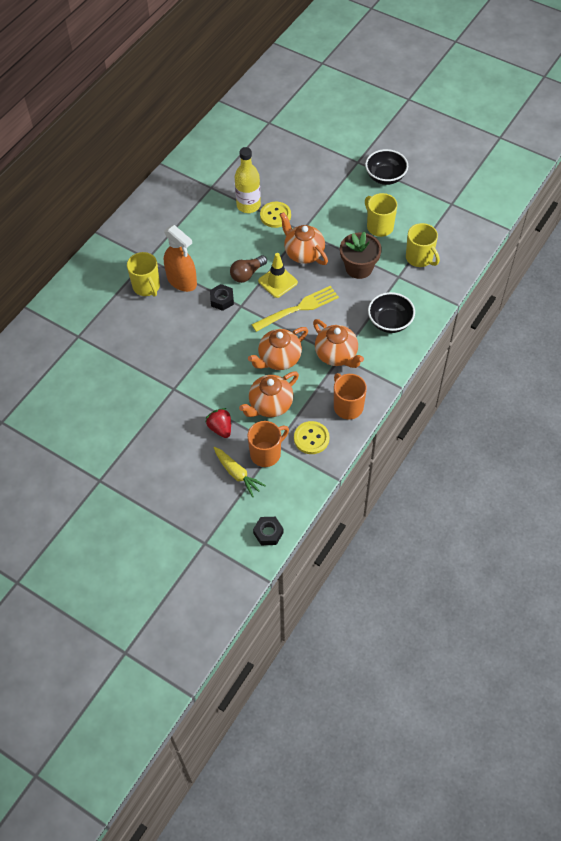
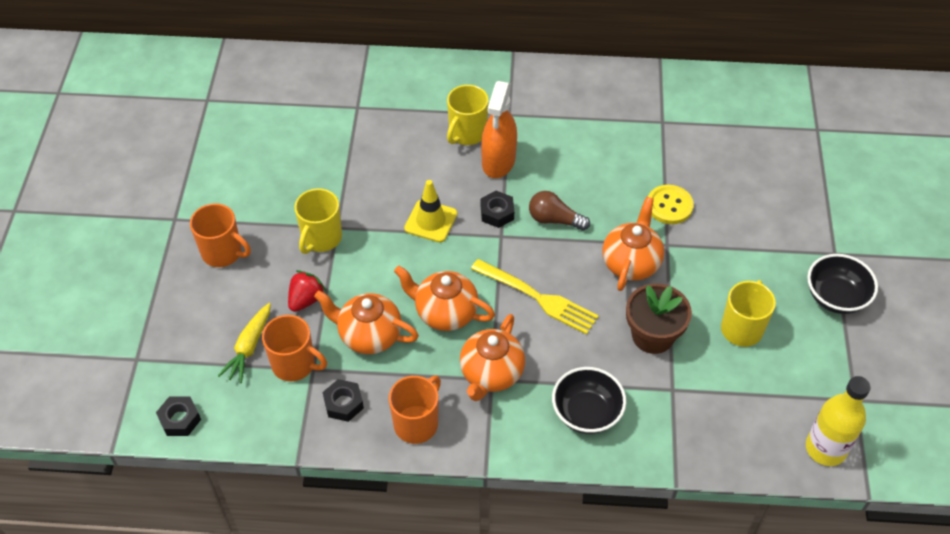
camera: 60 degrees right, 5 degrees down
yellow bottle [235,147,261,213] -> yellow bottle moved to [806,376,871,466]
yellow traffic cone [258,253,298,298] -> yellow traffic cone moved to [404,180,457,242]
yellow button [294,421,330,454] -> black nut [323,379,364,422]
yellow mug [406,223,440,267] -> yellow mug moved to [294,188,342,254]
none -> orange mug [190,203,251,267]

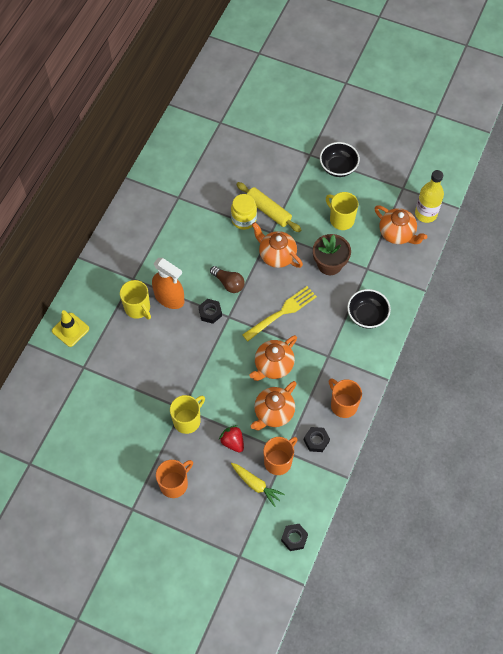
camera: 70 degrees left, 10 degrees up
yellow mug [294,188,342,254] -> yellow mug turned 90 degrees counterclockwise [170,395,205,434]
yellow traffic cone [404,180,457,242] -> yellow traffic cone moved to [52,310,89,347]
orange teapot [460,314,525,401] -> orange teapot moved to [374,205,427,244]
brown light bulb [529,191,590,231] -> brown light bulb turned 90 degrees counterclockwise [210,266,245,293]
yellow button [648,185,694,224] -> yellow jar [231,194,257,230]
none -> yellow rolling pin [236,182,301,232]

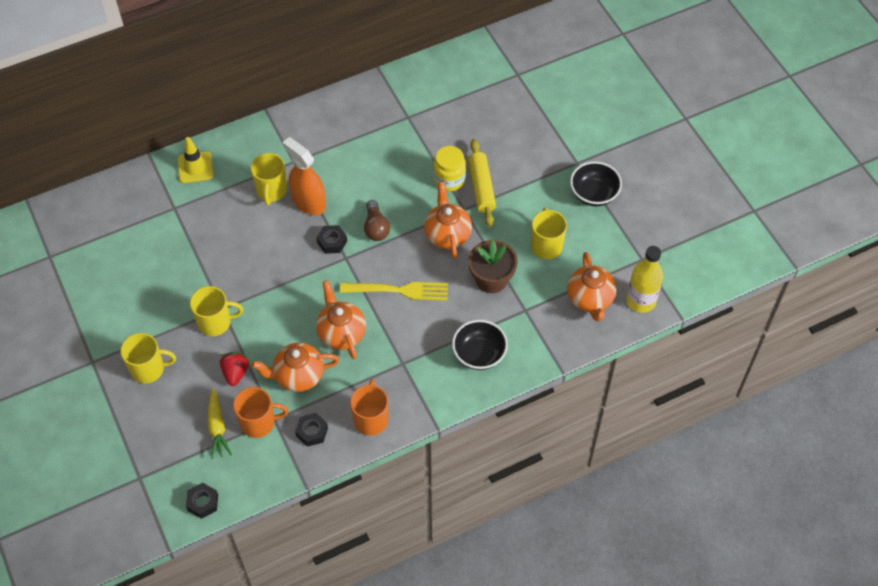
camera: 40 degrees right, 5 degrees down
orange spray bottle [152,258,185,309] -> orange spray bottle turned 150 degrees clockwise [282,137,326,215]
orange mug [156,460,193,498] -> yellow mug [120,333,176,383]
orange teapot [249,335,297,381] -> orange teapot turned 75 degrees clockwise [316,280,366,359]

